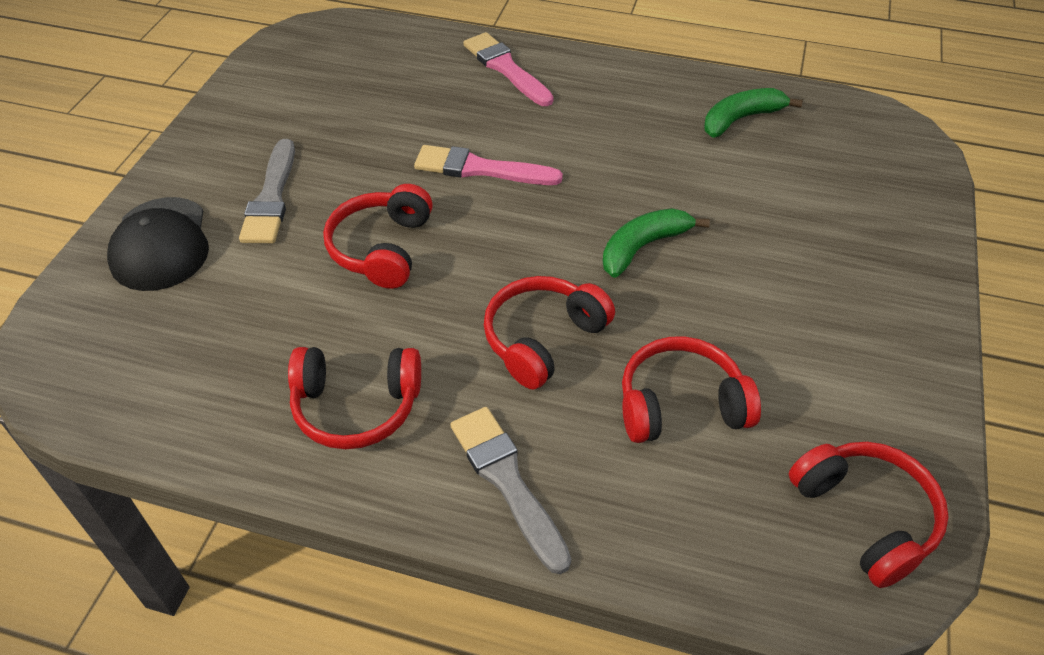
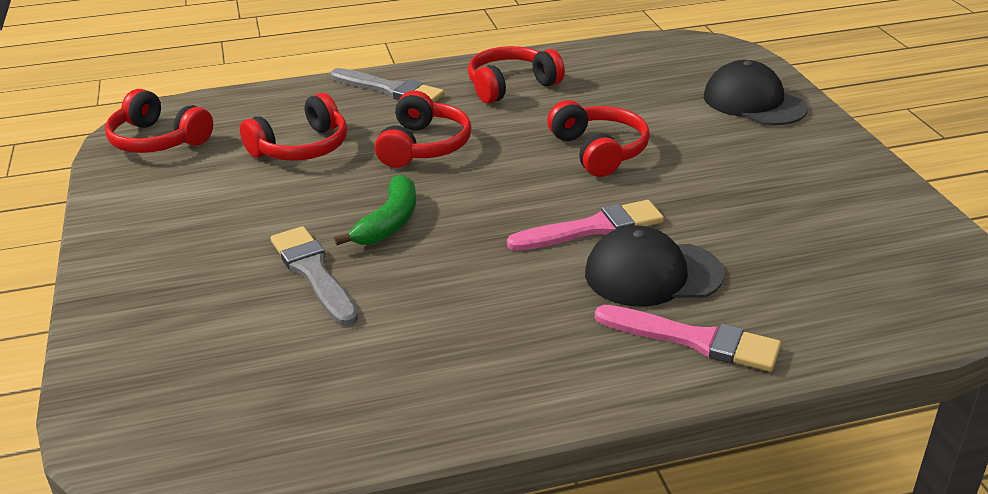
camera: 150 degrees right, 15 degrees down
grey brush [239,139,295,243] -> grey brush moved to [271,226,358,326]
green banana [704,88,803,138] -> none
none -> black cap [585,225,724,307]

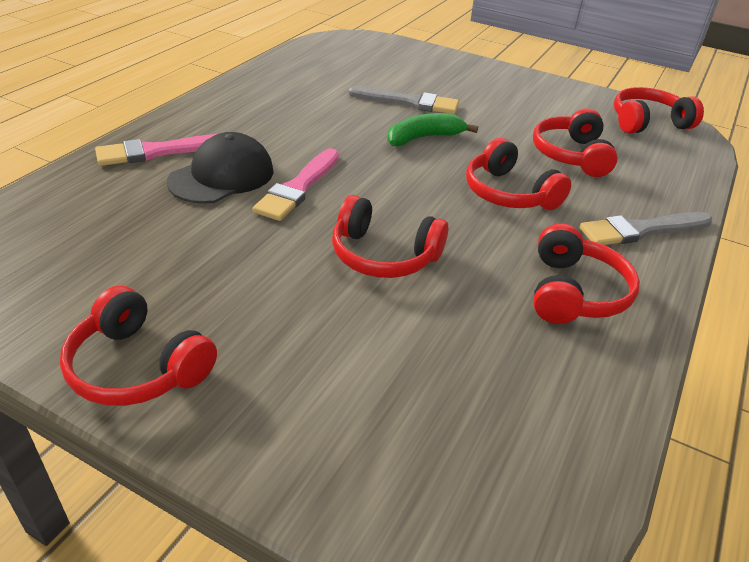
camera: 130 degrees right, 5 degrees up
green banana [334,174,416,245] -> green banana turned 90 degrees clockwise [387,113,478,146]
black cap [704,60,808,126] -> none
none -> red headphones [60,286,217,406]

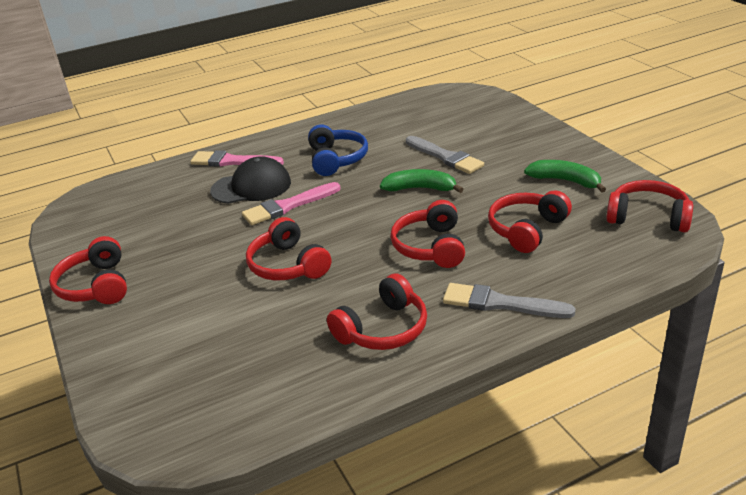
camera: 40 degrees right, 5 degrees down
none -> blue headphones [308,124,368,176]
none -> green banana [524,160,606,192]

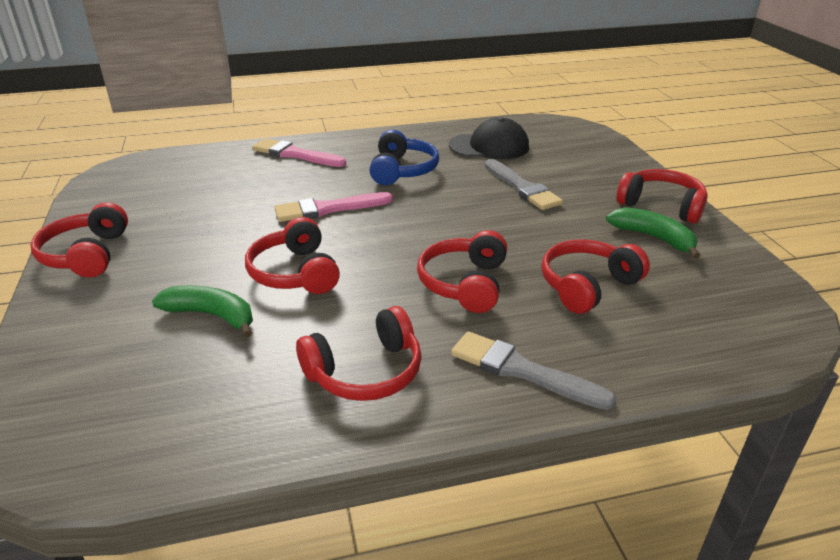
camera: 10 degrees right, 0 degrees up
black cap [210,156,291,204] -> black cap moved to [449,117,529,159]
green banana [380,169,464,193] -> green banana moved to [152,285,253,338]
red headphones [606,180,693,232] -> red headphones moved to [616,169,708,223]

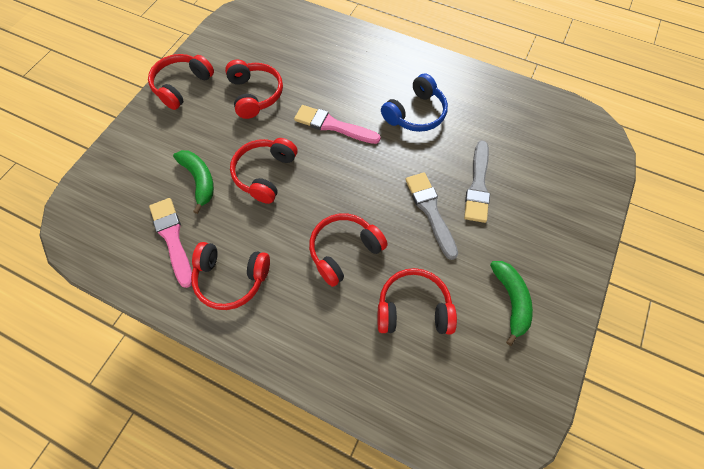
camera: 40 degrees right, 30 degrees up
pink brush [252,138,346,167] -> pink brush moved to [149,198,192,288]
black cap [449,117,529,159] -> none
grey brush [451,331,616,410] -> grey brush moved to [405,172,458,260]
red headphones [616,169,708,223] -> red headphones moved to [225,59,283,119]

